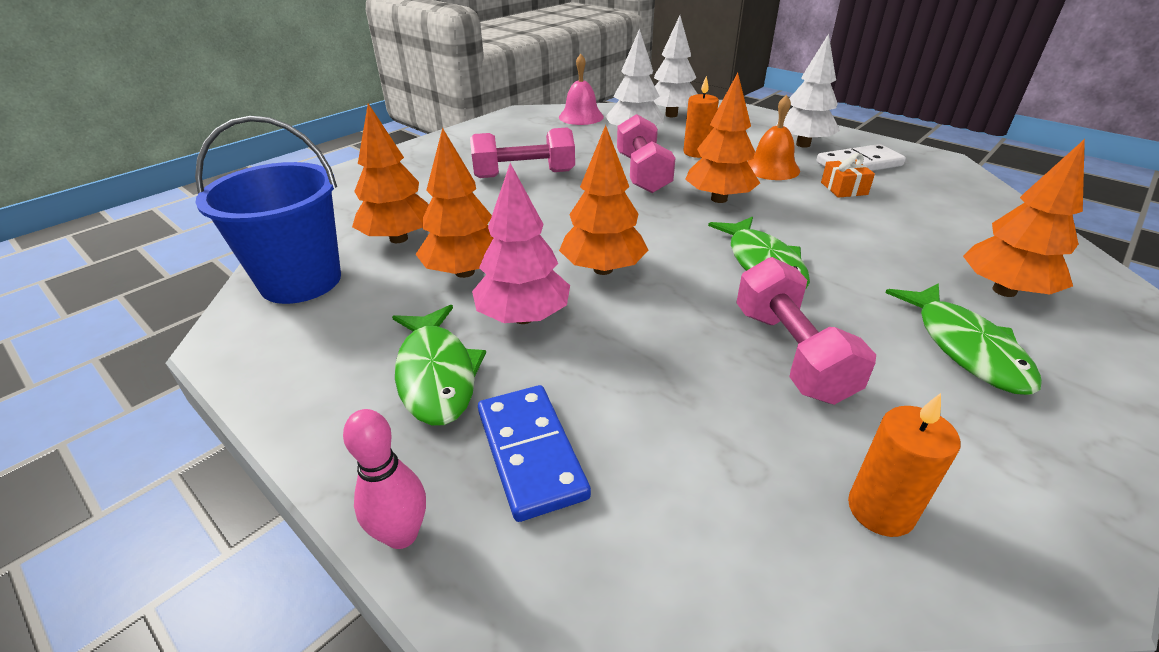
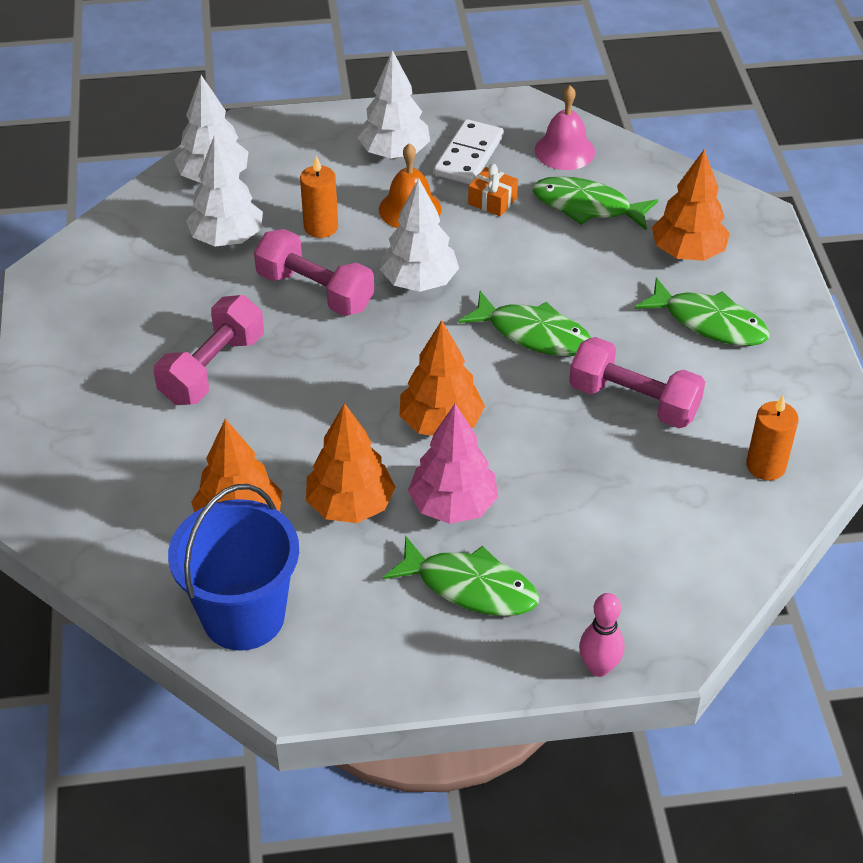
camera: 50 degrees left, 10 degrees up
blue domino [478,385,591,522] -> none
pink bell [559,54,604,125] -> pink bell moved to [535,85,595,170]
orange tree [685,73,760,203] -> white tree [380,178,459,292]
none -> green fish [532,176,658,230]

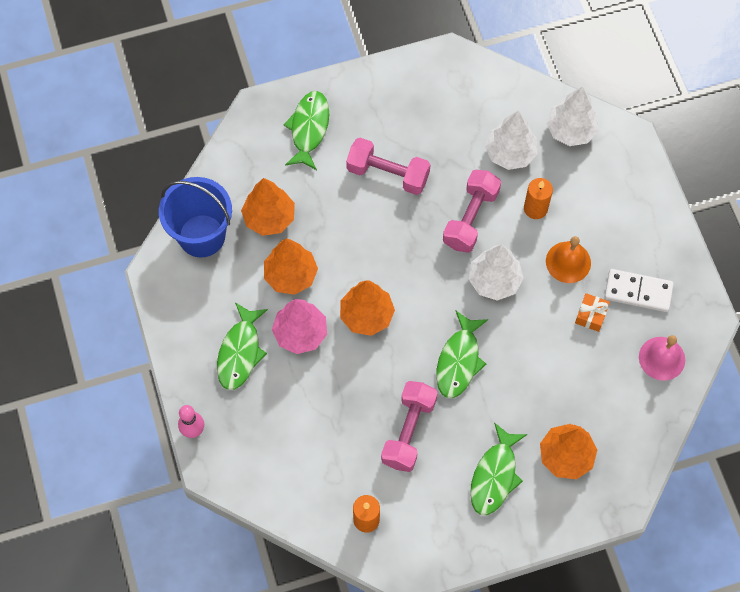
camera: 80 degrees right, 20 degrees up
white tree [357,50,430,159] -> none
green fish [532,176,658,230] -> green fish moved to [283,91,329,170]

